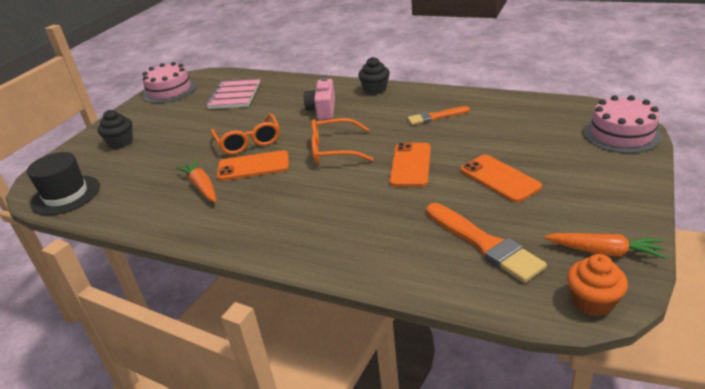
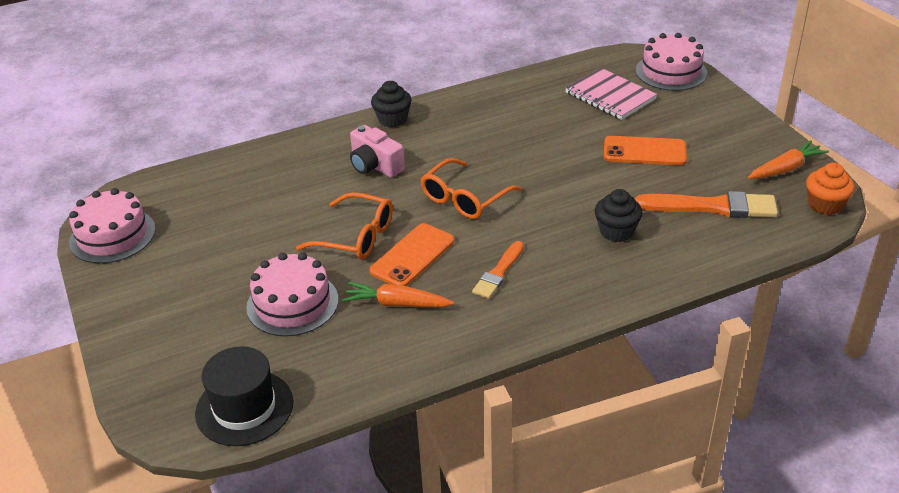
camera: 50 degrees left, 5 degrees up
black cupcake [97,110,133,149] -> black cupcake moved to [595,189,642,242]
pink notebook [207,78,260,109] -> pink notebook moved to [565,68,657,120]
orange phone [389,142,431,187] -> none
orange brush [407,106,470,125] -> orange brush moved to [472,241,524,299]
none -> pink cake [246,253,339,336]

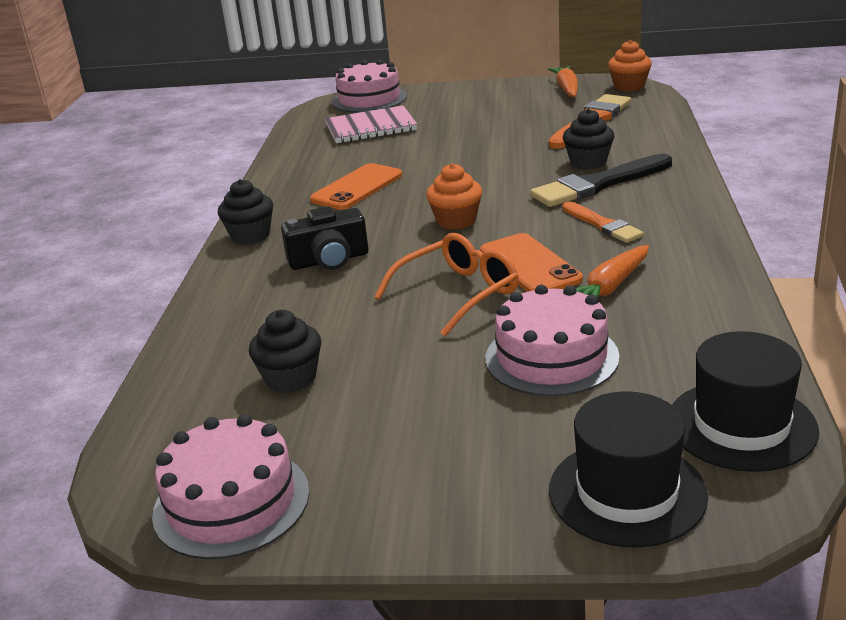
camera: 60 degrees left, 10 degrees down
pink camera [350,125,405,178] -> black camera [281,206,369,270]
orange glasses [420,158,522,219] -> orange cupcake [426,163,482,230]
orange phone [604,136,687,165] -> orange phone moved to [310,163,402,210]
none -> black cupcake [249,310,321,393]
none -> black brush [530,154,672,207]
none -> black hat [549,392,708,548]

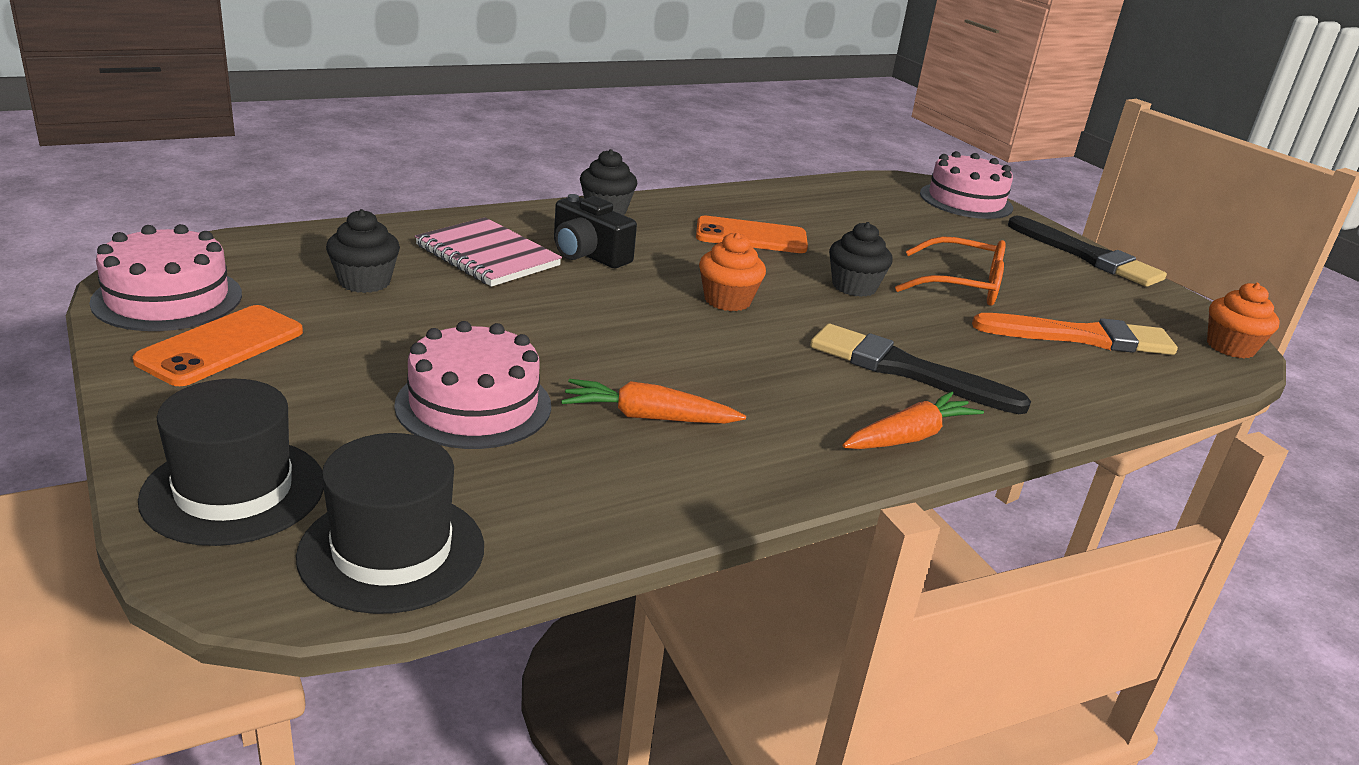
camera: 50 degrees right, 0 degrees up
pink notebook [325,105,417,143] -> pink notebook moved to [415,217,562,287]
orange glasses [374,233,519,337] -> orange glasses moved to [895,236,1006,306]
orange phone [480,233,583,292] -> orange phone moved to [133,305,303,386]
orange carrot [548,66,578,97] -> orange carrot moved to [842,391,984,449]
orange brush [562,201,644,243] -> none
black cupcake [563,109,614,169] -> black cupcake moved to [829,222,893,297]
none -> black brush [1008,216,1167,287]

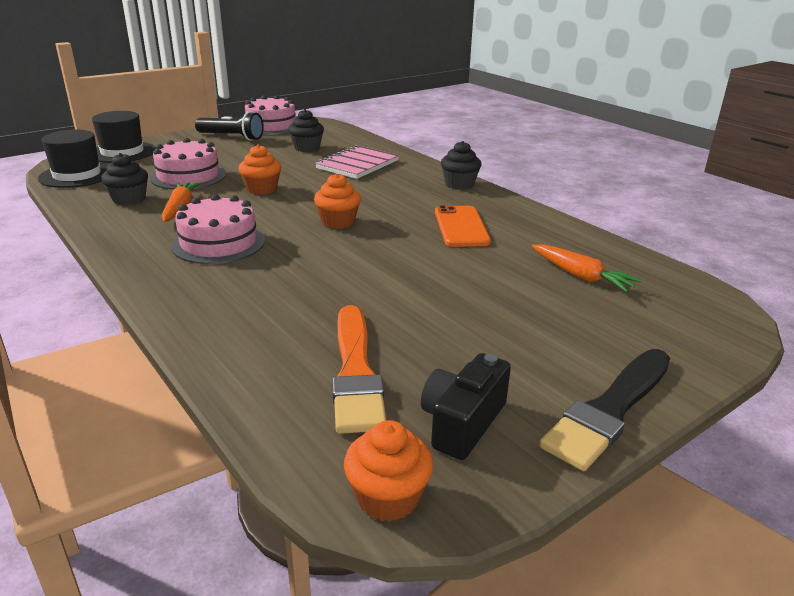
camera: 85 degrees right, 0 degrees up
orange phone [133,305,303,386] -> black flashlight [195,111,264,141]
black camera [554,194,637,268] -> black camera moved to [421,353,511,460]
black brush [810,323,1031,414] -> none
black cupcake [829,222,893,297] -> black cupcake moved to [101,153,148,205]
orange carrot [842,391,984,449] -> orange carrot moved to [532,244,642,292]
orange glasses [895,236,1006,306] -> none
pink cake [920,151,1013,219] -> pink cake moved to [171,194,265,264]
none -> orange cupcake [239,144,281,195]

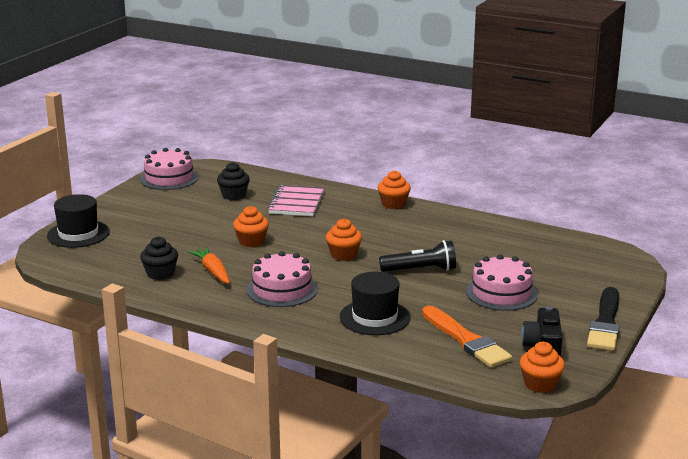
camera: 25 degrees left, 5 degrees down
black hat [38,130,108,188] -> black hat moved to [340,272,410,335]
pink cake [150,138,226,190] -> pink cake moved to [466,254,538,311]
black flashlight [195,111,264,141] -> black flashlight moved to [379,240,456,272]
orange phone [435,205,491,247] -> none
black cupcake [441,141,481,190] -> orange cupcake [378,170,411,209]
orange carrot [532,244,642,292] -> none

